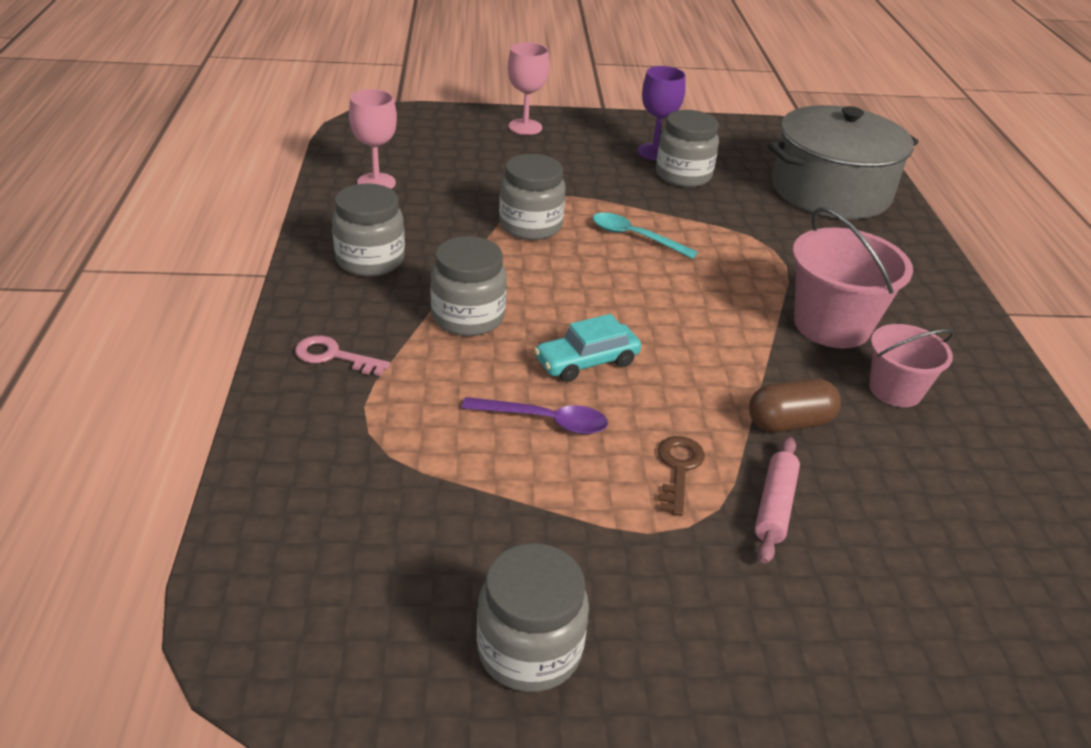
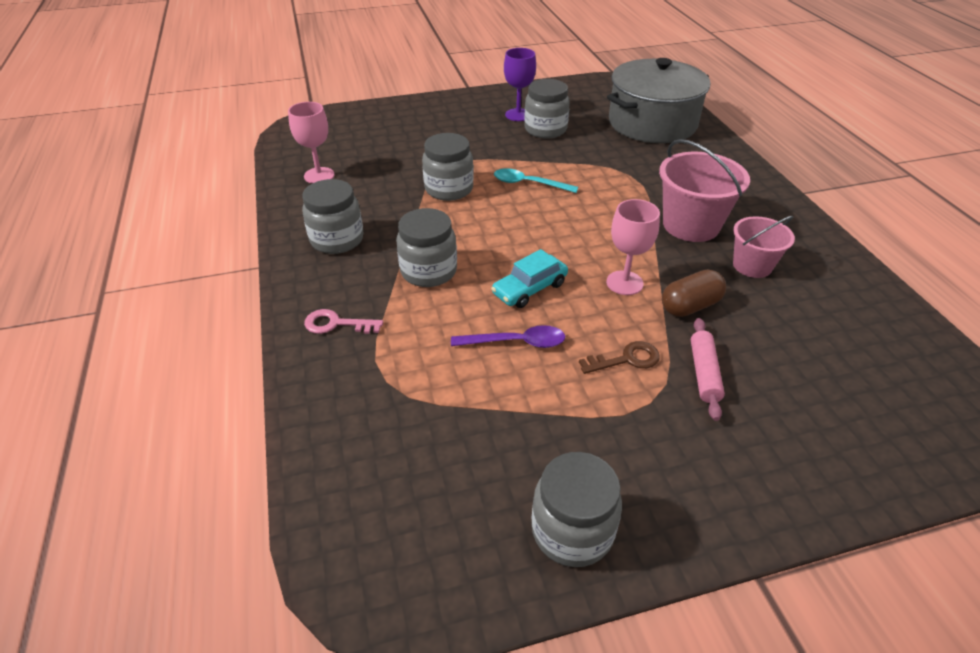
camera: 10 degrees left, 5 degrees up
pink goblet [508,42,549,135] -> pink goblet moved to [606,199,660,295]
brown key [658,436,705,516] -> brown key turned 75 degrees clockwise [579,341,660,374]

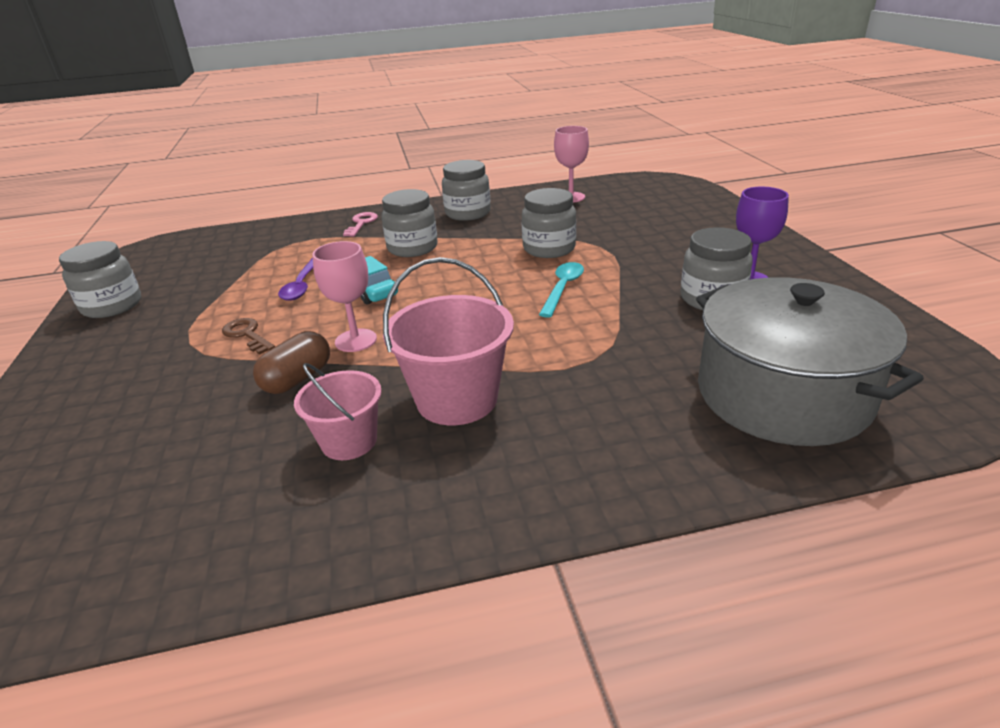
camera: 95 degrees right, 10 degrees down
brown key [579,341,660,374] -> brown key turned 150 degrees clockwise [222,318,275,355]
brown capsule [662,269,726,317] -> brown capsule turned 60 degrees clockwise [253,331,330,394]
pink rolling pin [691,318,725,421] -> none

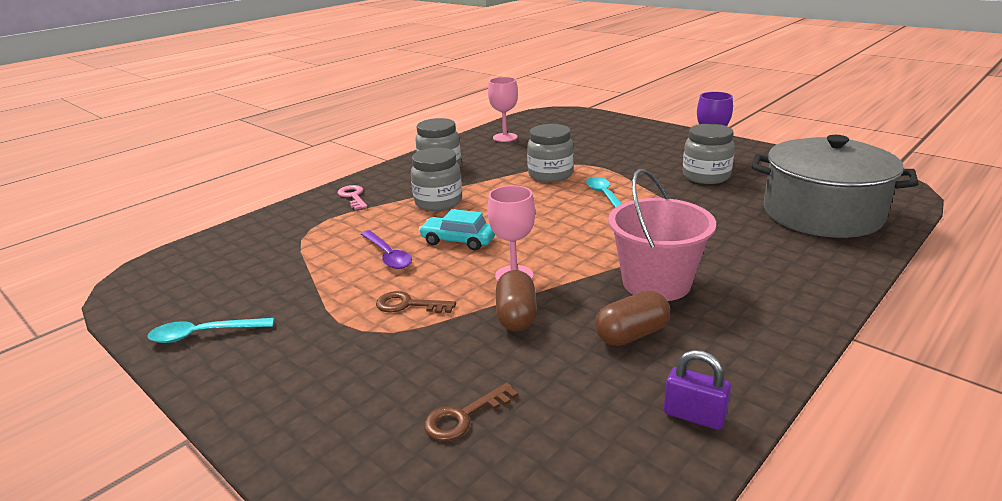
camera: 35 degrees left, 5 degrees down
grey jar [59,241,141,318] -> turquoise spoon [147,318,274,343]
pink bucket [294,363,382,460] -> brown capsule [595,291,670,346]
none -> brown key [424,382,518,441]
none -> purple padlock [664,350,731,430]

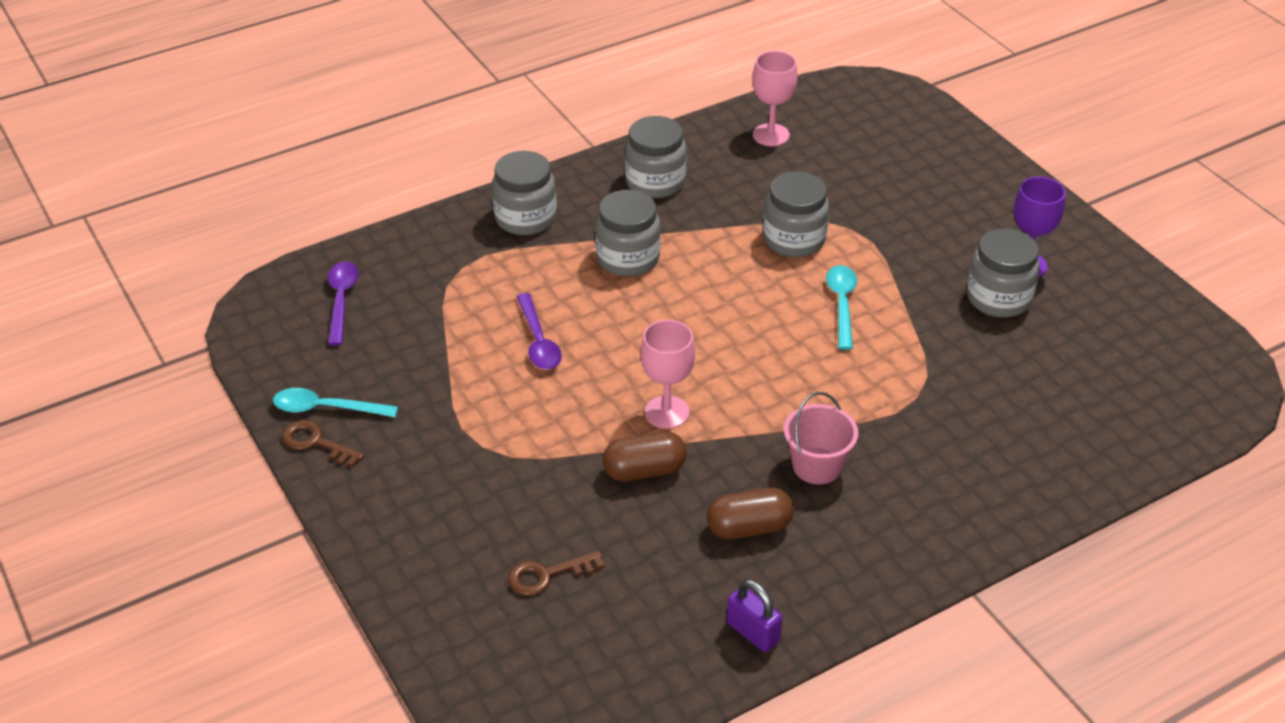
camera: 15 degrees right, 15 degrees up
pink key [338,185,367,210] -> grey jar [492,151,557,235]
brown key [376,291,456,314] -> brown key moved to [282,420,364,467]
turquoise car [419,209,495,251] -> none
brown capsule [496,270,537,331] -> brown capsule turned 60 degrees clockwise [603,431,687,482]
pink bucket [608,169,716,301] -> pink bucket [784,392,858,484], size x0.63
grey pot [752,135,919,238] -> none
none -> purple spoon [328,261,359,346]

